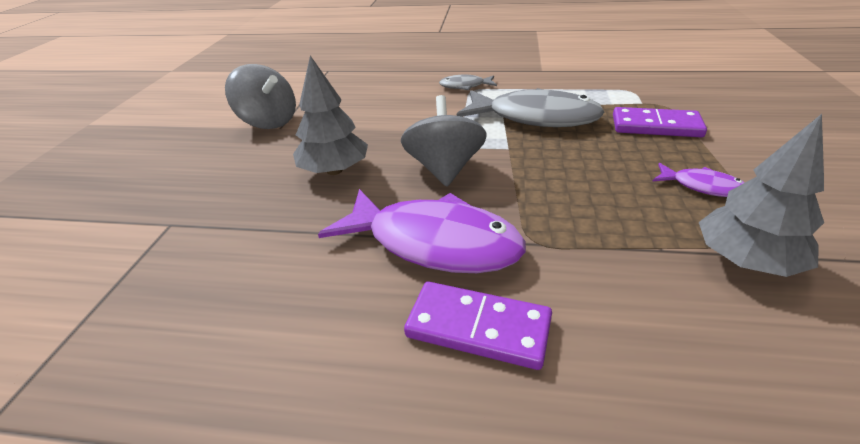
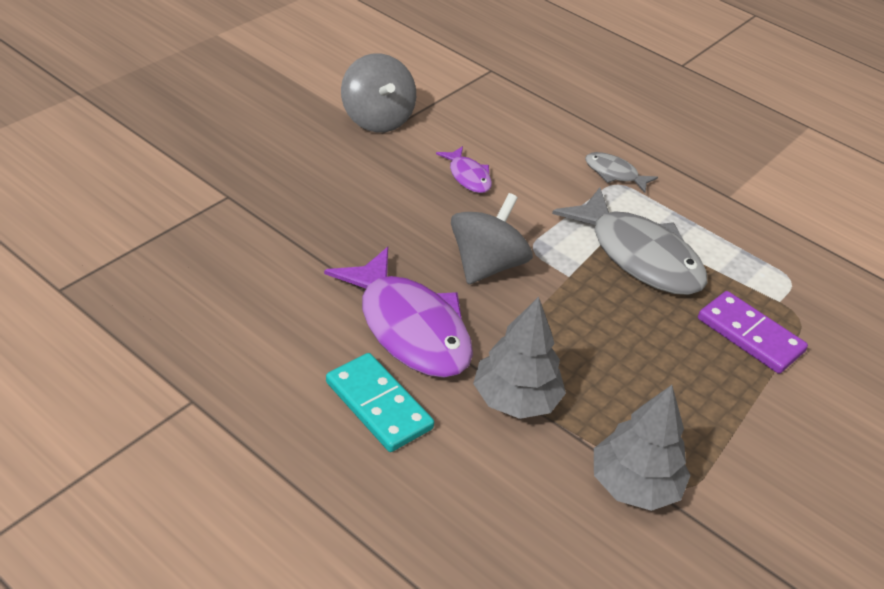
camera: 25 degrees right, 5 degrees up
grey tree [293,56,368,175] -> grey tree moved to [473,297,566,419]
purple domino [404,282,552,370] -> turquoise domino [326,353,434,452]
purple fish [652,163,745,197] -> purple fish moved to [436,146,492,193]

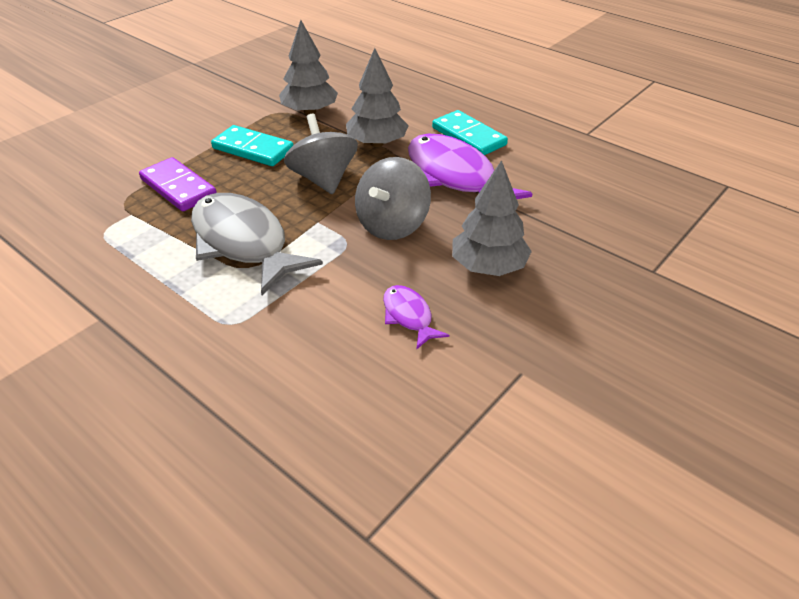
camera: 175 degrees left, 0 degrees up
grey spinning top [341,53,416,132] -> grey spinning top moved to [284,114,358,194]
grey fish [585,152,658,193] -> none
none -> turquoise domino [211,125,293,166]
none -> grey tree [452,160,532,276]

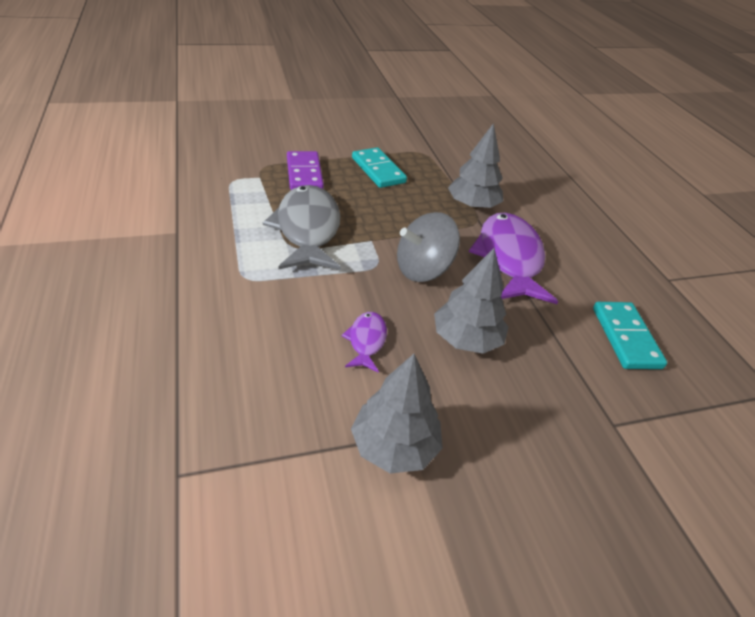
camera: 30 degrees right, 0 degrees up
grey tree [279,20,338,115] -> grey tree moved to [351,354,443,473]
grey spinning top [284,114,358,194] -> none
turquoise domino [432,110,508,155] -> turquoise domino moved to [593,302,667,369]

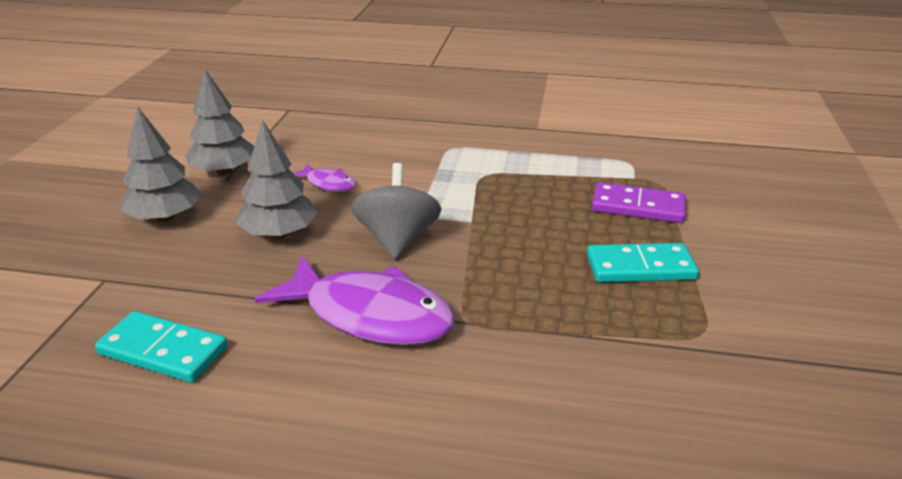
camera: 120 degrees right, 10 degrees down
grey fish [263,185,340,270] -> none
grey tree [448,123,503,209] -> grey tree moved to [121,106,201,222]

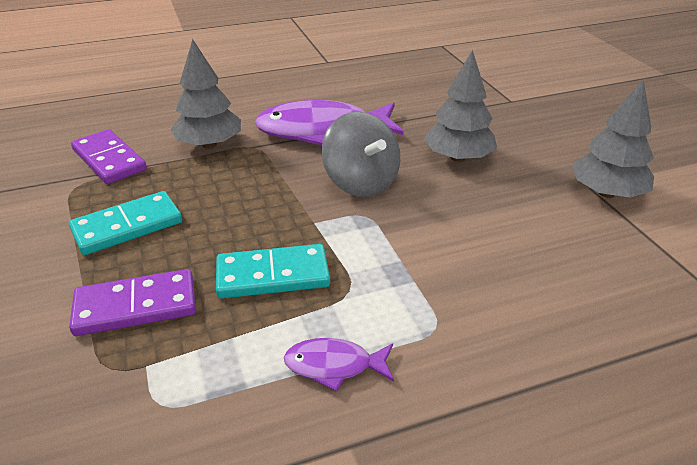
camera: 150 degrees right, 5 degrees up
turquoise domino [95,311,228,383] -> turquoise domino moved to [216,244,330,299]
grey tree [121,106,201,222] -> grey tree moved to [170,39,241,149]
purple fish [294,164,356,192] -> purple fish moved to [284,338,394,392]
none -> purple domino [71,129,147,184]

